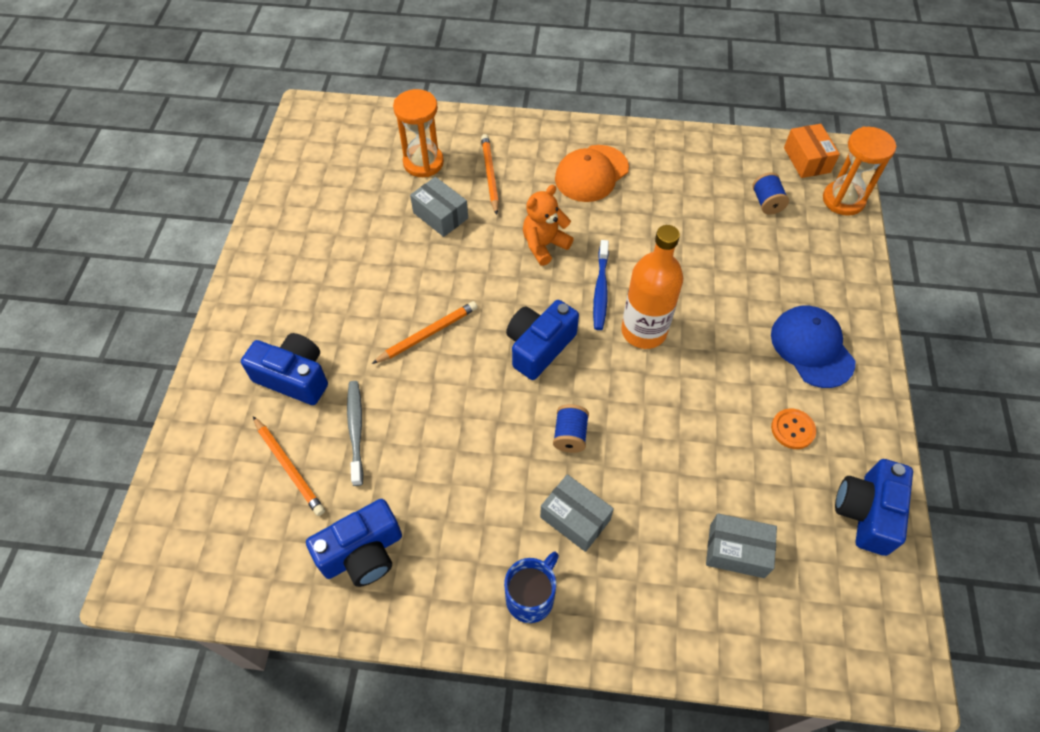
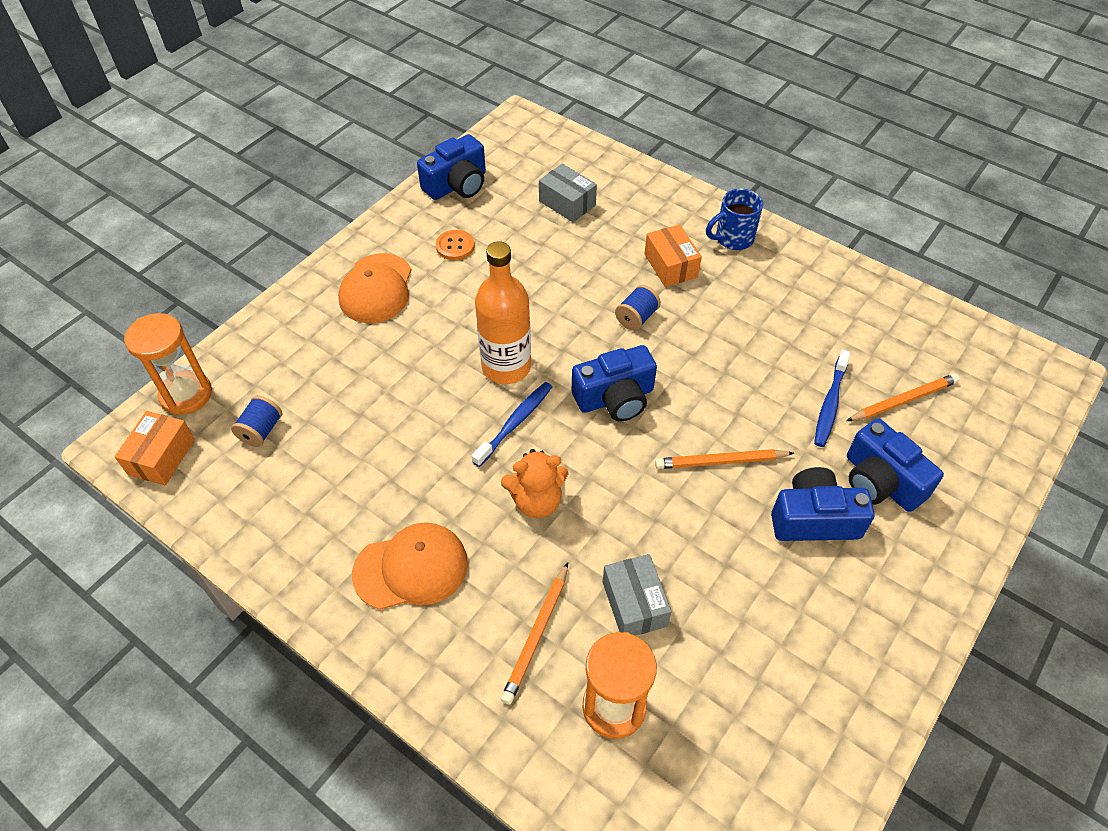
camera: 150 degrees left, 5 degrees down
orange pencil [253,416,325,516] -> orange pencil turned 75 degrees clockwise [846,374,960,421]
blue camera [306,499,402,587] -> blue camera moved to [771,467,875,541]
grey toothbrush [347,381,363,486] -> blue toothbrush [814,350,850,447]
grey box [540,474,614,552] -> orange box [645,225,702,287]
blue cap [771,306,855,388] -> orange cap [338,253,411,323]

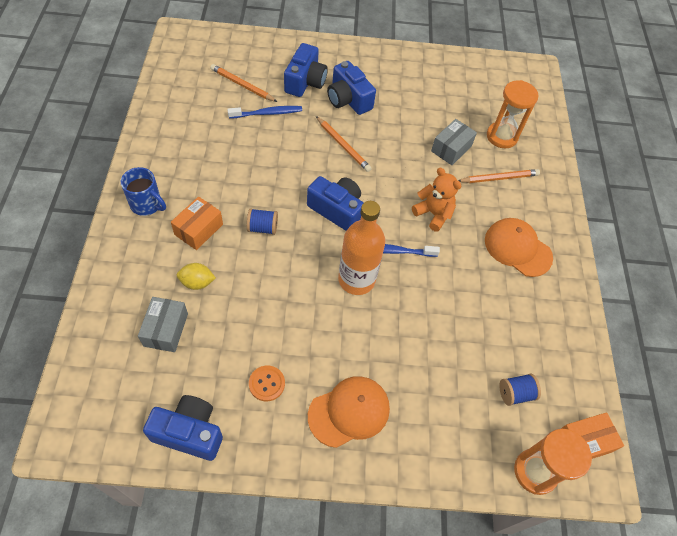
camera: 130 degrees left, 5 degrees up
none -> yellow lemon [177,263,216,290]

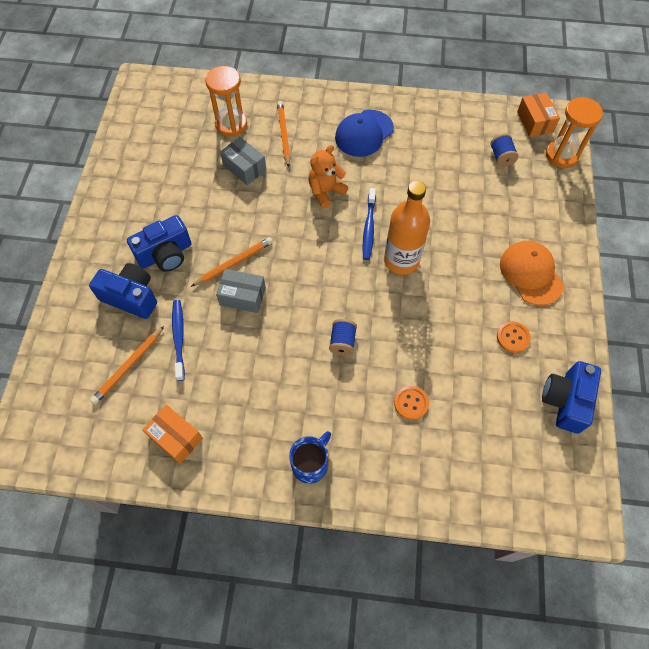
camera: 80 degrees left, 5 degrees up
grey box [138,297,188,352] -> grey box moved to [216,269,266,313]
orange box [171,197,223,250] -> orange box moved to [142,405,203,464]
yellow lemon [177,263,216,290] -> orange button [394,386,429,420]
blue camera [307,176,363,231] -> none
orange cap [485,218,553,277] -> blue cap [335,110,394,157]

